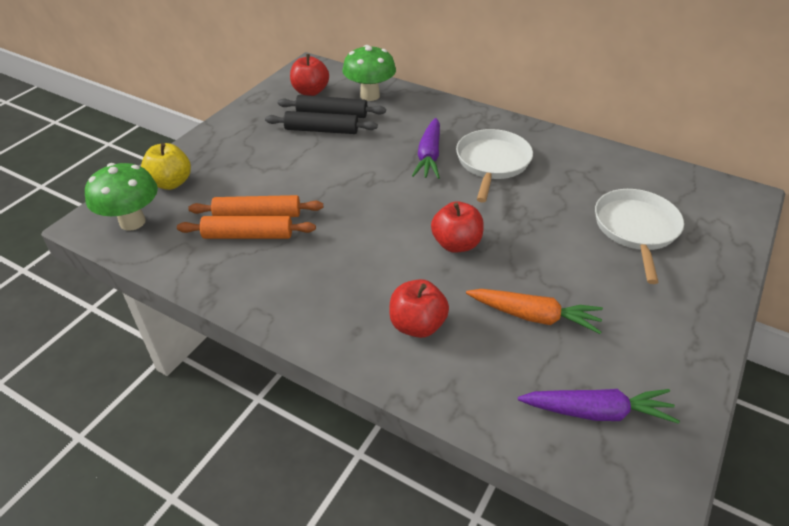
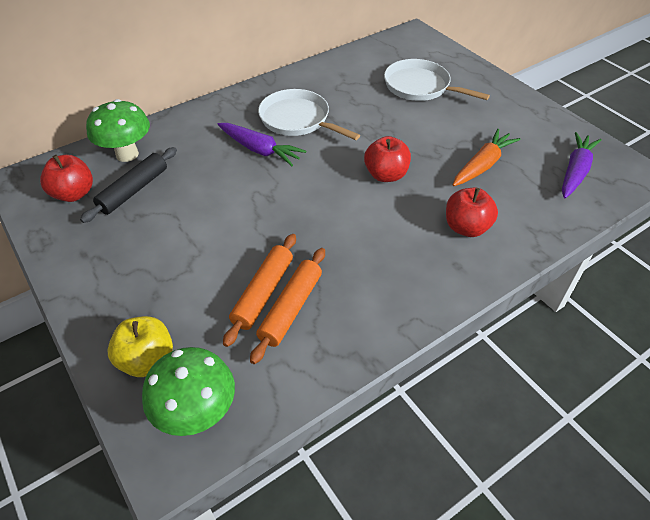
camera: 65 degrees left, 5 degrees up
black rolling pin [265,111,378,134] -> none

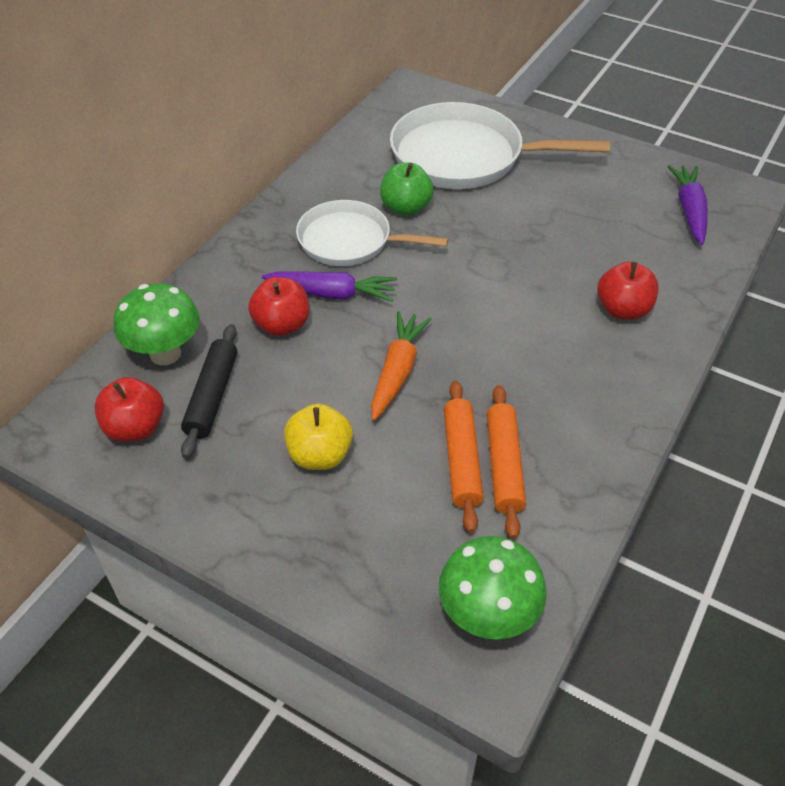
camera: 25 degrees left, 0 degrees up
yellow apple [107,316,173,377] -> yellow apple moved to [284,403,353,470]
red apple [364,136,411,182] -> red apple moved to [248,277,309,336]
white pan [384,59,490,101] -> white pan [390,102,610,189], size x1.55
orange carrot [453,129,520,186] -> orange carrot moved to [371,311,432,421]
none -> green apple [380,163,434,216]

